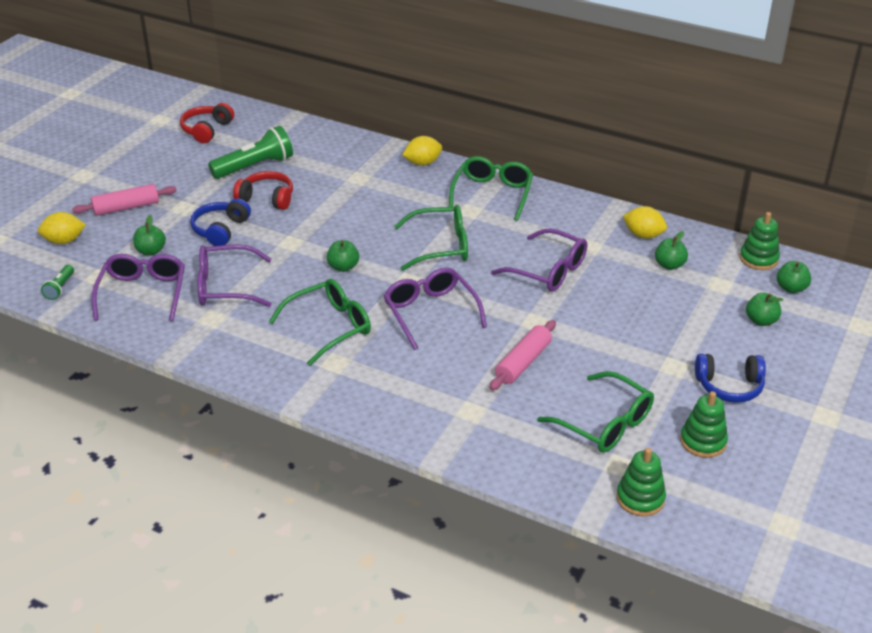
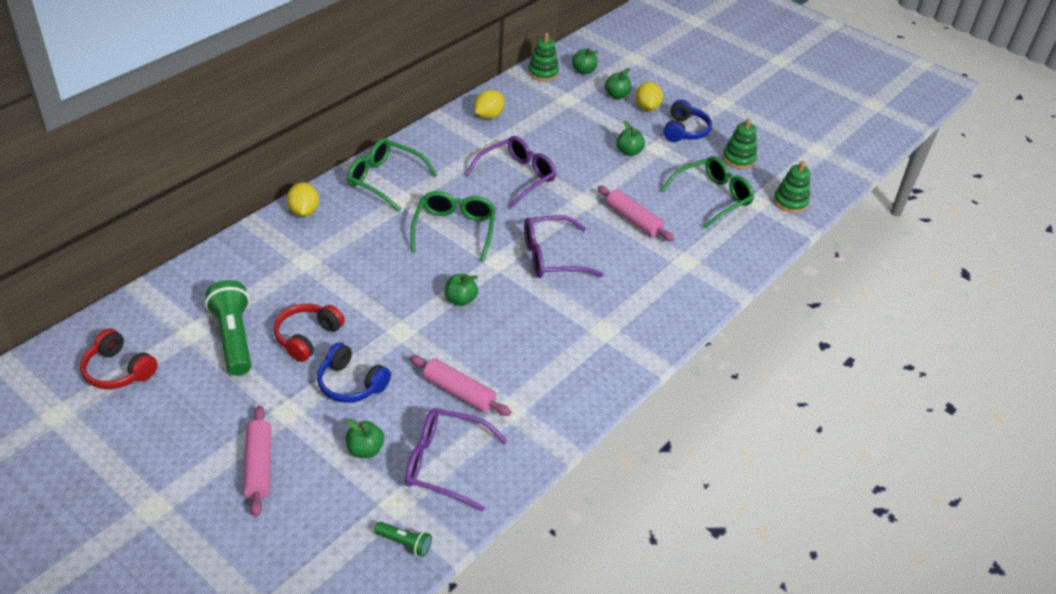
camera: 80 degrees left, 5 degrees up
yellow lemon [38,212,86,244] -> yellow lemon moved to [636,82,663,111]
purple glasses [197,244,272,307] -> pink rolling pin [410,355,511,416]
green glasses [269,279,371,366] -> none
green apple [655,231,688,270] -> green apple moved to [617,121,645,156]

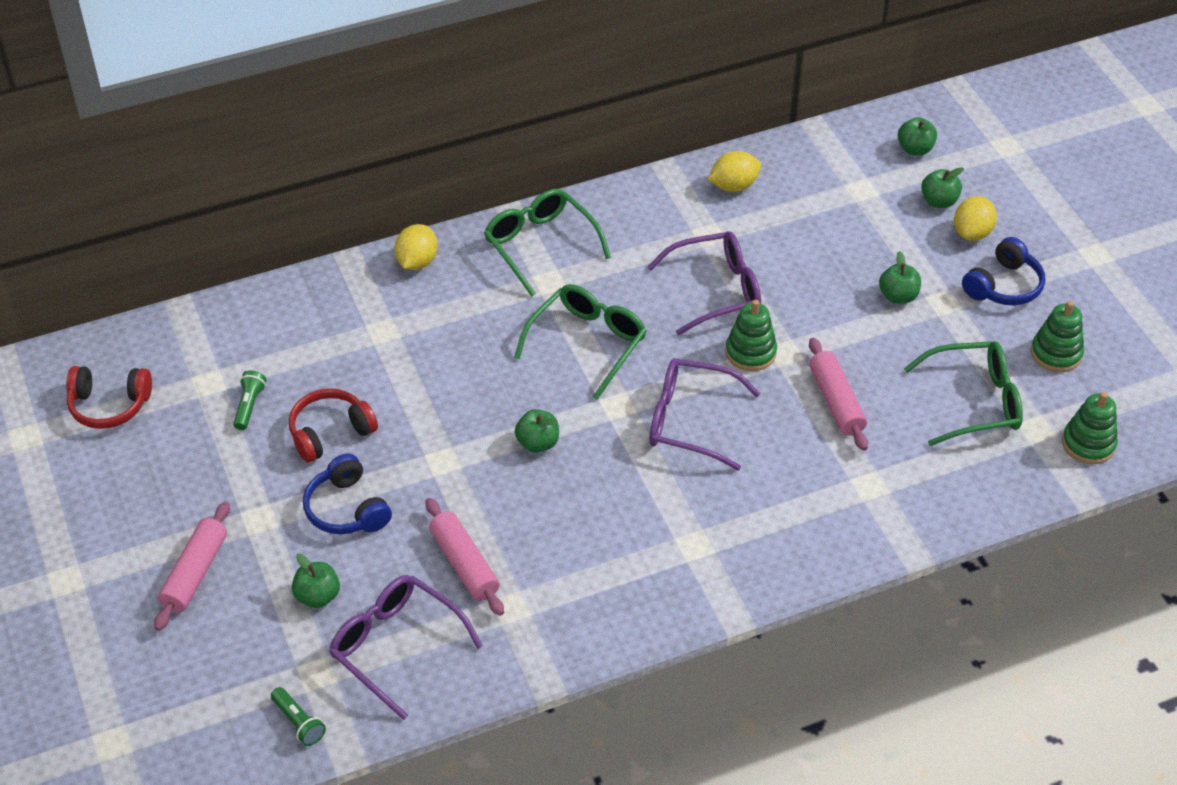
camera: 30 degrees right, 5 degrees up
red headphones [80,329,158,389] -> red headphones turned 60 degrees counterclockwise [66,366,152,429]
green flashlight [205,280,251,376] -> green flashlight [233,370,267,430], size x0.49
green stacking toy [528,33,559,81] -> green stacking toy moved to [725,300,777,371]

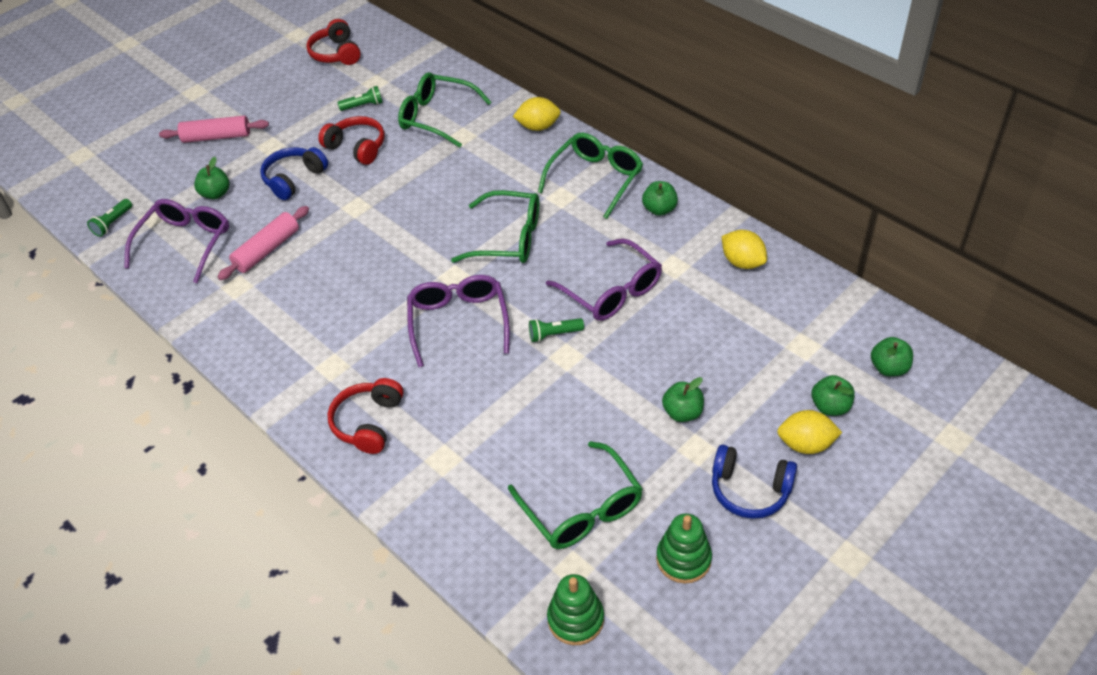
camera: 70 degrees right, 0 degrees up
green apple [515,409,559,453] -> green apple moved to [642,181,678,216]
green stacking toy [725,300,777,371] -> green flashlight [529,318,584,342]
pink rolling pin [809,338,868,451] -> none
none -> red headphones [328,378,404,454]
none -> green glasses [398,72,491,148]

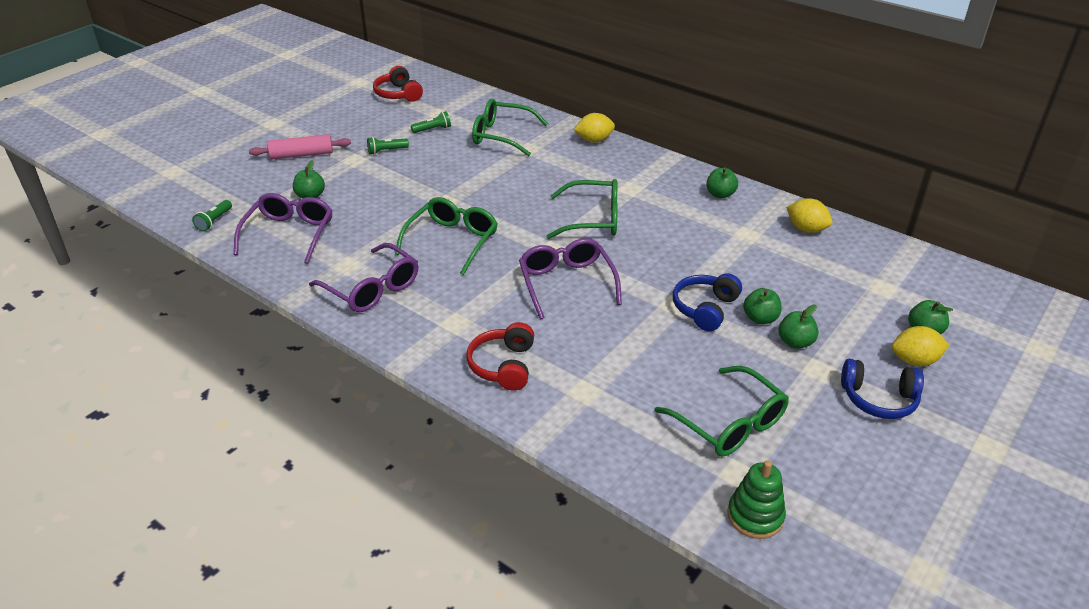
camera: 10 degrees left, 10 degrees down
pink rolling pin [218,206,309,280] -> none
blue headphones [260,147,328,200] -> blue headphones moved to [673,273,742,331]
red headphones [318,116,385,165] -> none
green flashlight [529,318,584,342] -> green flashlight moved to [367,137,409,155]
green glasses [538,133,643,219] -> green glasses moved to [395,197,498,275]
purple glasses [546,238,662,321] -> purple glasses moved to [309,243,418,312]
green stacking toy [656,513,712,584] -> none
green apple [871,337,913,376] -> green apple moved to [743,288,781,324]

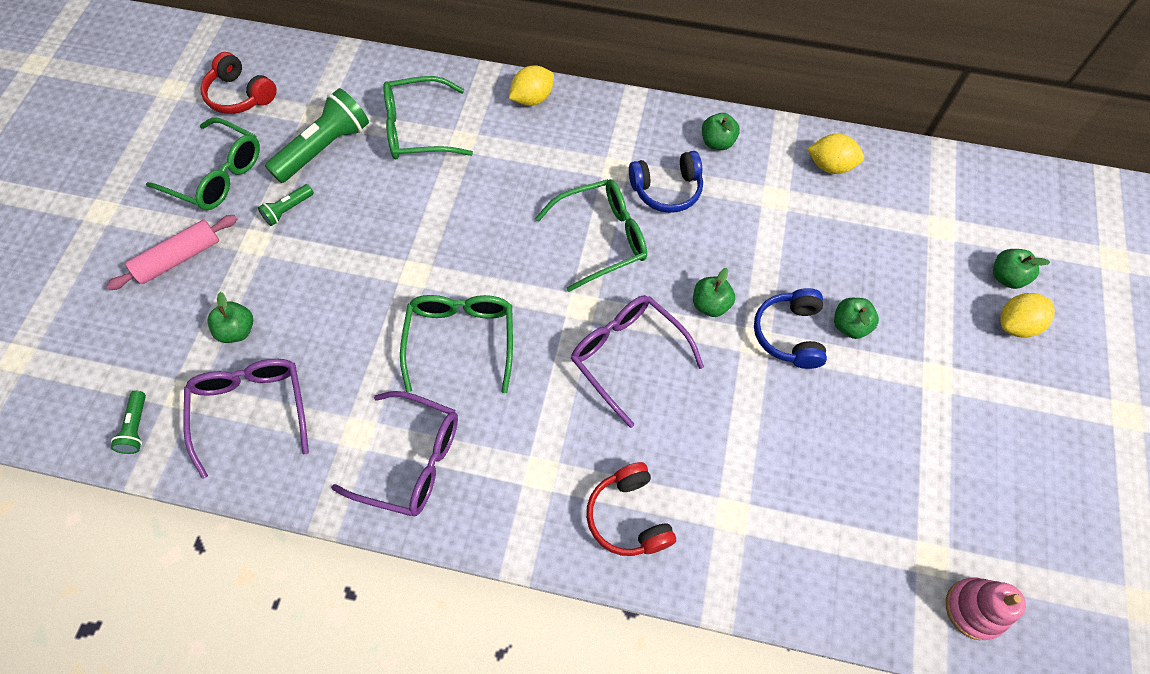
camera: 25 degrees left, 25 degrees up
green flashlight [411,111,451,133] -> green flashlight [265,88,369,183], size x2.05
green glasses [655,366,789,457] -> green glasses moved to [146,118,260,210]
green stacking toy [728,460,786,539] -> pink stacking toy [946,577,1026,640]
green apple [779,305,819,349] -> green apple moved to [693,268,735,317]
blue headphones [841,359,924,419] -> blue headphones moved to [629,151,703,213]

